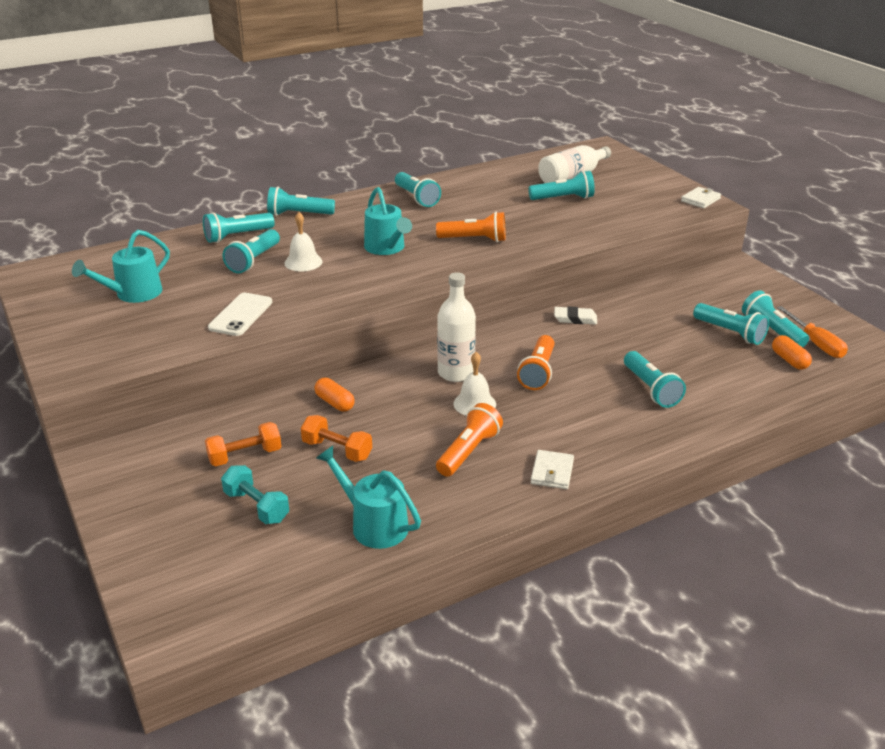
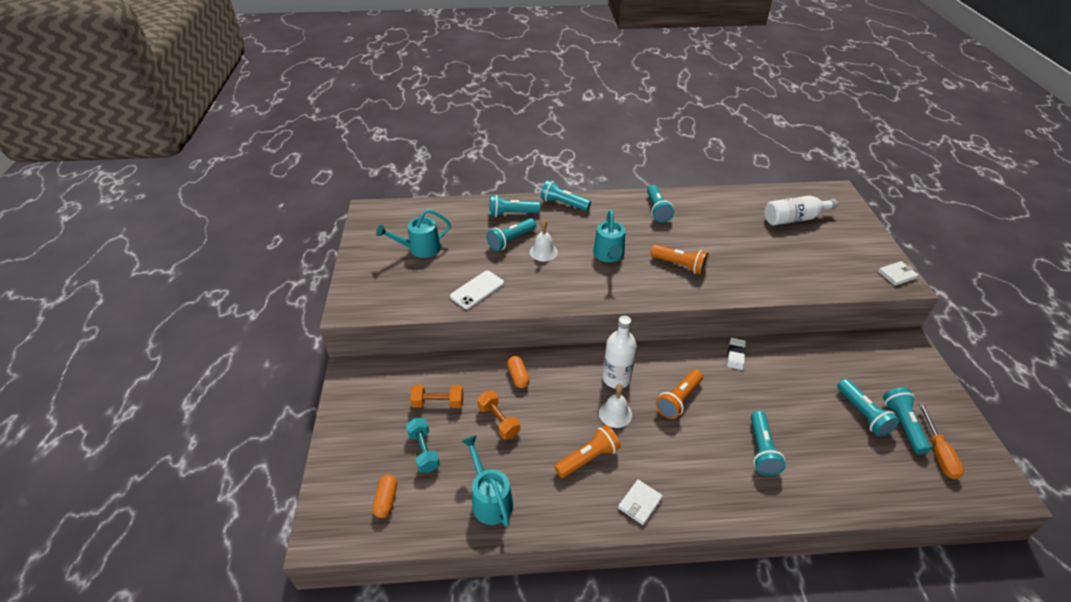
camera: 25 degrees right, 10 degrees up
turquoise flashlight [528,171,595,200] -> none
white eraser [554,306,597,324] -> white eraser turned 75 degrees clockwise [727,338,746,370]
orange capsule [772,335,812,370] -> orange capsule moved to [372,474,397,518]

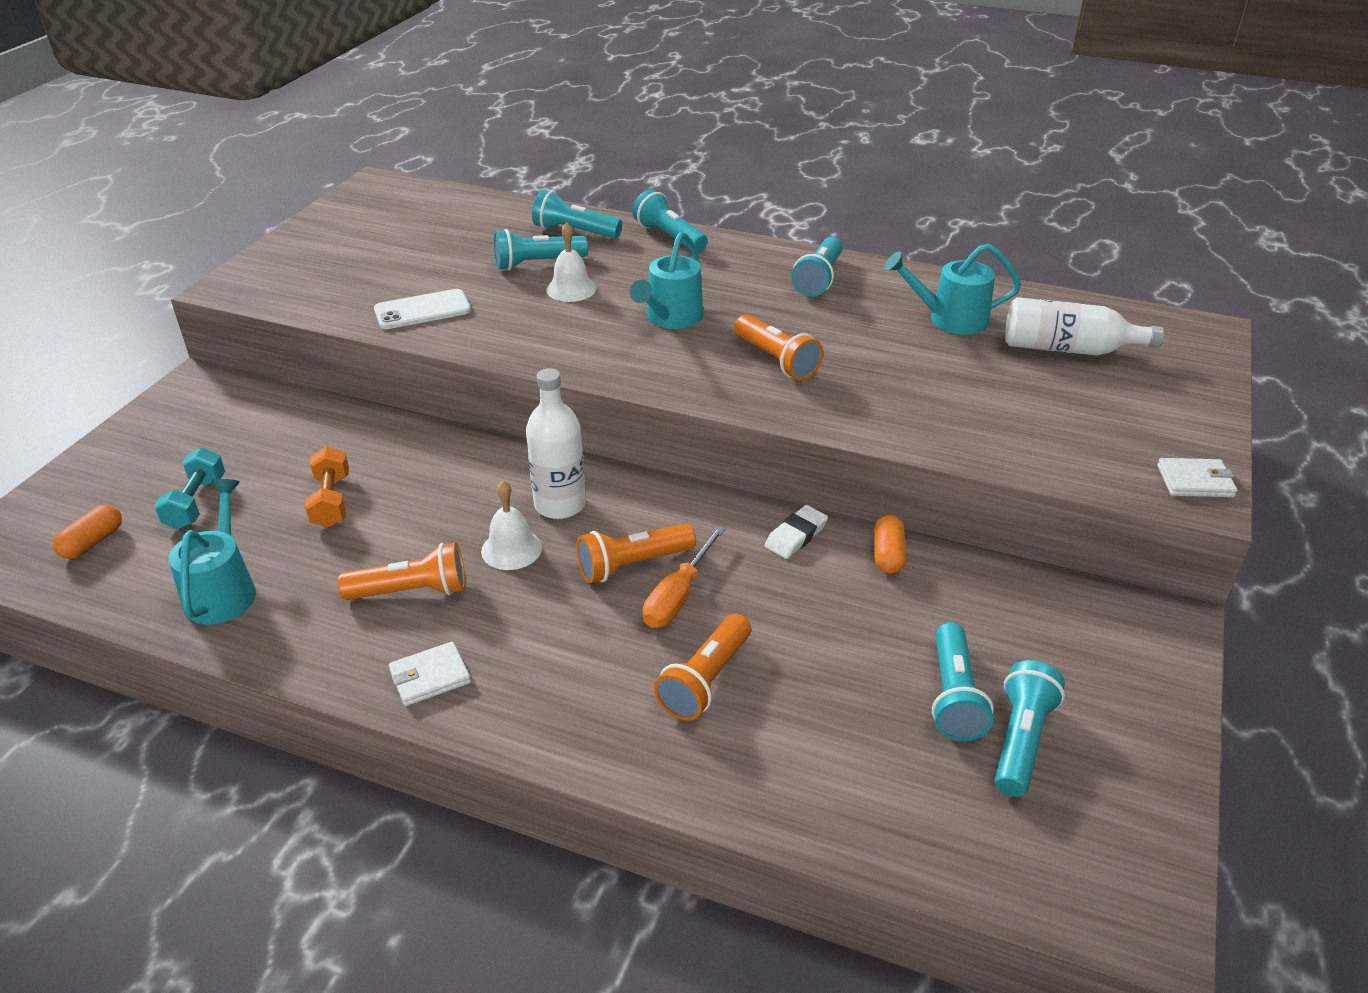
camera: 25 degrees right, 5 degrees down
turquoise watering can [376,209,451,258] -> turquoise watering can moved to [884,244,1021,335]
orange dumbbell [410,385,463,408] -> none
orange capsule [507,356,530,388] -> orange capsule moved to [874,515,906,574]
turquoise flashlight [751,411,786,476] -> orange flashlight [654,614,751,721]
orange screwdriver [919,404,964,479] -> orange screwdriver moved to [643,526,725,628]

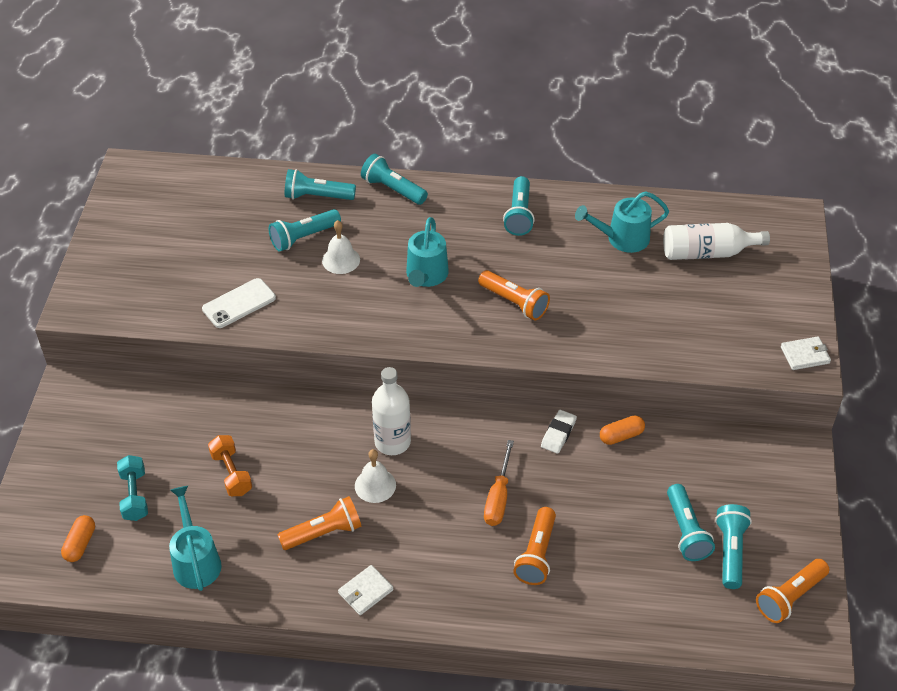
camera: 15 degrees left, 10 degrees up
orange flashlight [576,523,696,583] -> orange flashlight moved to [756,559,829,623]
orange capsule [874,515,906,574] -> orange capsule turned 75 degrees clockwise [600,415,645,445]

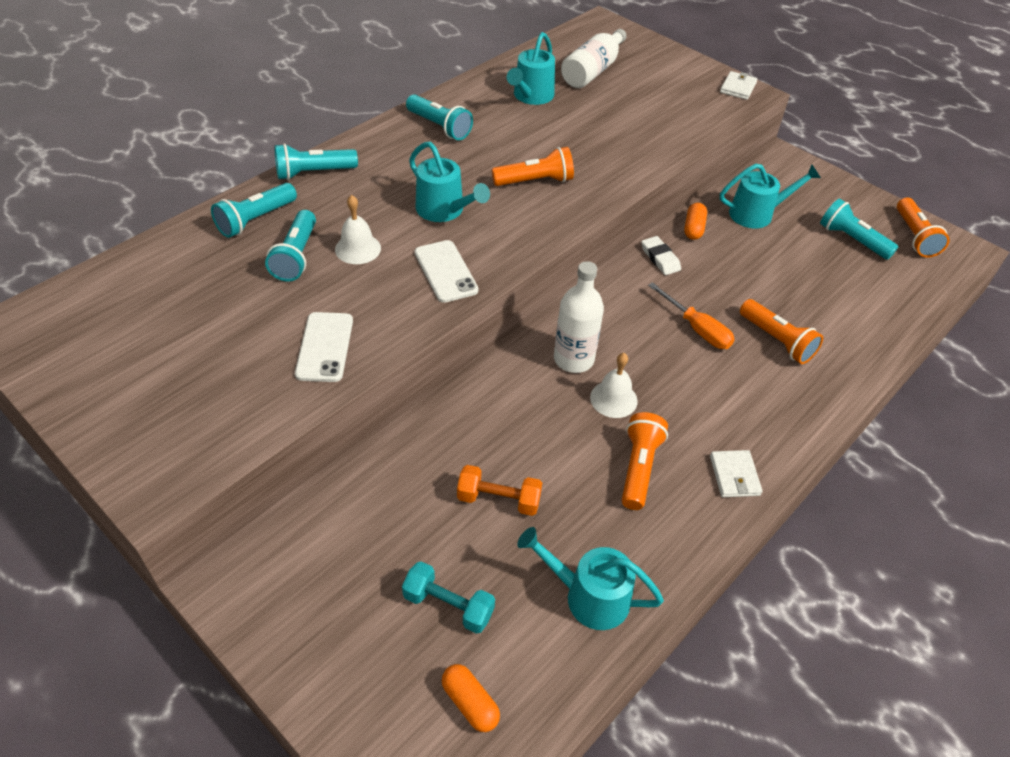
camera: 55 degrees left, 0 degrees up
turquoise flashlight [667,484,715,561] -> none
none -> white phone [415,240,478,303]
none -> turquoise watering can [720,164,821,228]

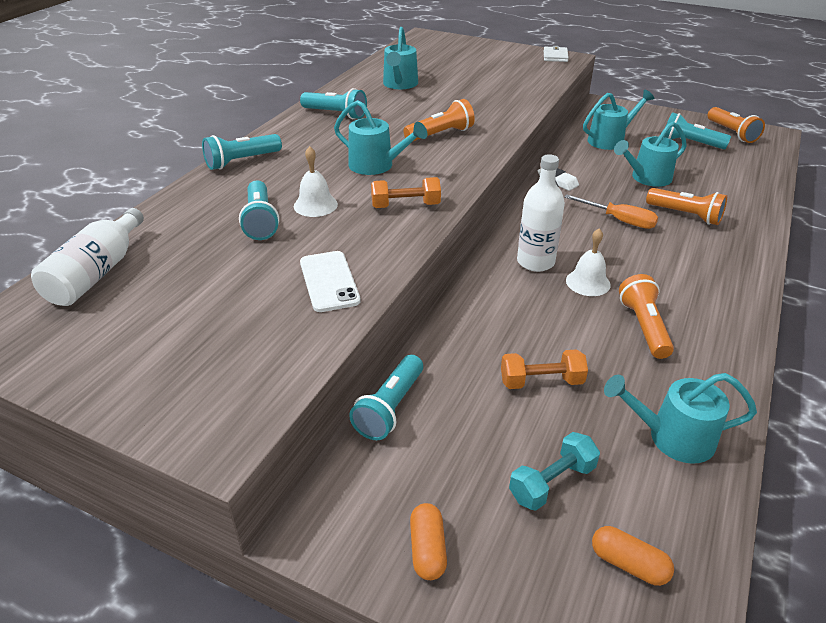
camera: 15 degrees left, 10 degrees down
turquoise flashlight [211,183,297,238] -> turquoise flashlight moved to [349,355,423,440]
turquoise dumbbell [402,561,495,634] -> turquoise dumbbell turned 45 degrees counterclockwise [509,432,600,511]
white phone [415,240,478,303] -> orange dumbbell [371,177,441,208]
white bottle [561,29,627,88] -> white bottle moved to [31,208,144,306]
orange capsule [684,203,707,240] -> orange capsule moved to [410,503,447,580]
white wallet [710,450,763,497] -> none
none -> turquoise watering can [614,122,687,187]

